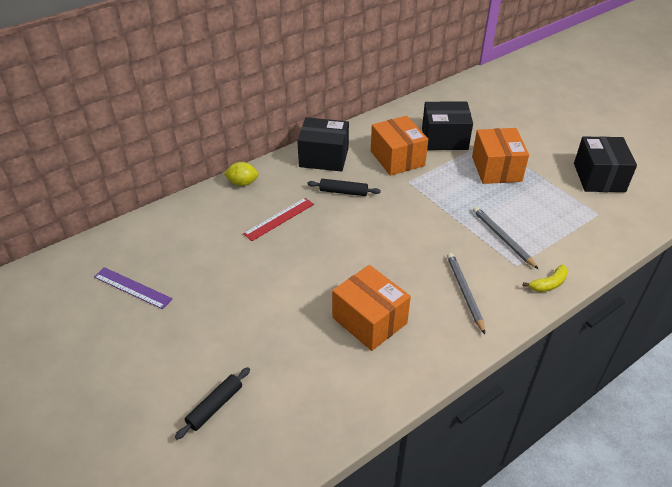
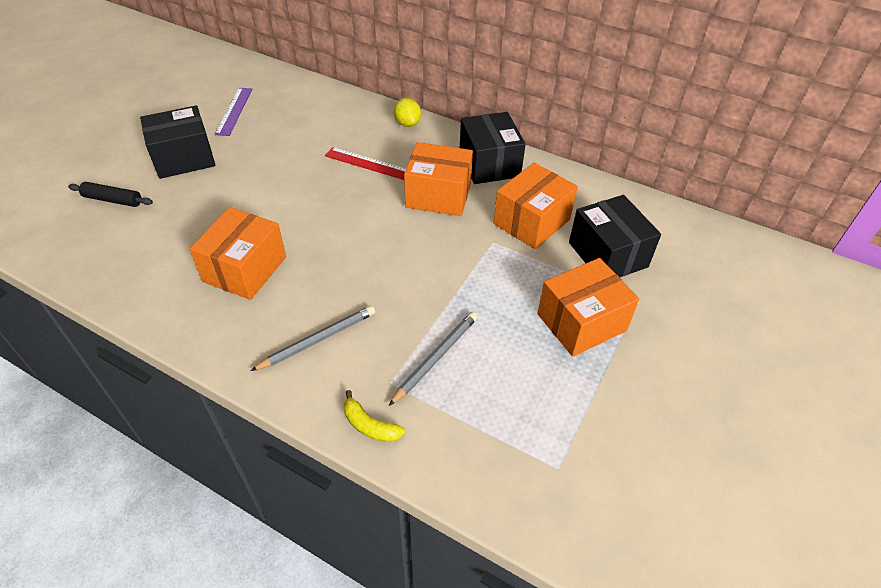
camera: 65 degrees right, 5 degrees up
black rolling pin [307,179,381,196] -> orange box [404,142,473,216]
black box [574,136,637,192] -> black box moved to [140,105,216,179]

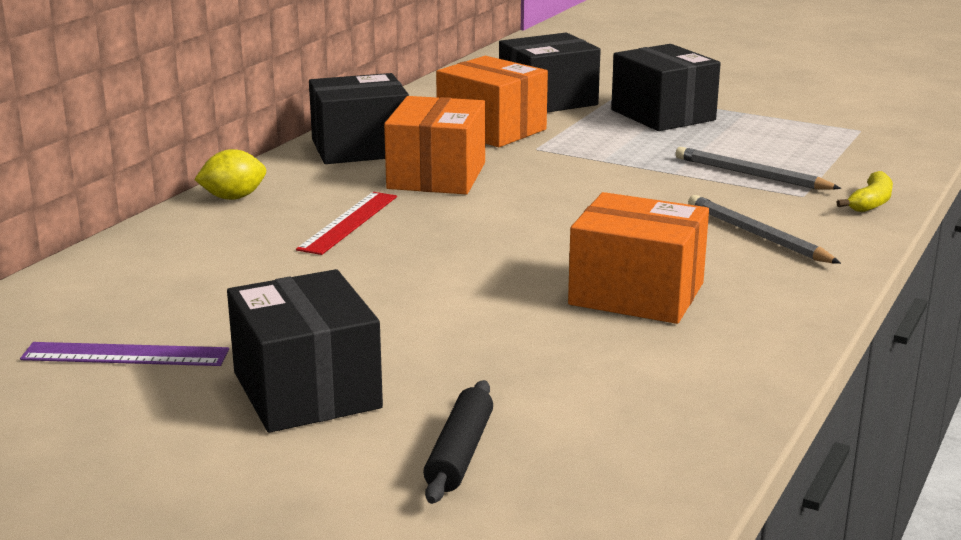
camera: 90 degrees left, 25 degrees down
orange box [537,258,639,357] -> black box [611,44,721,131]

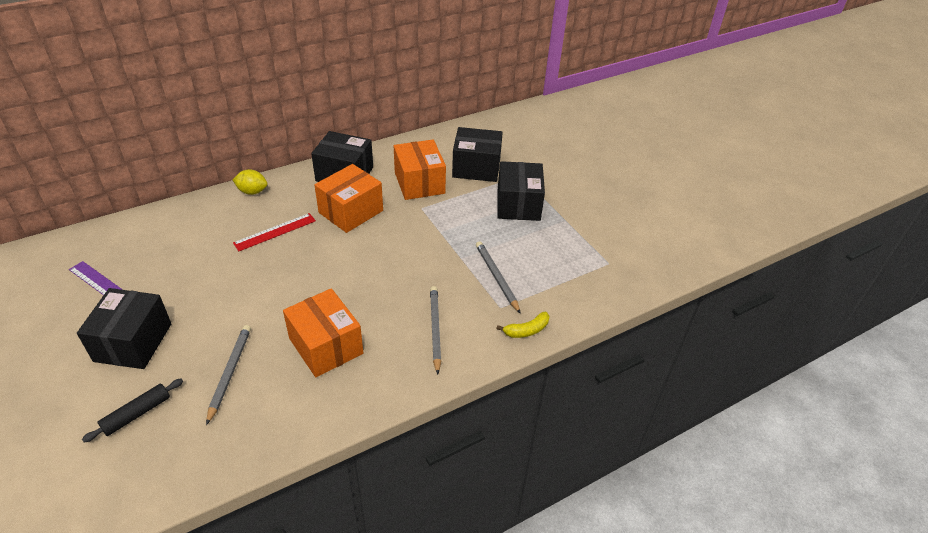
camera: 30 degrees right, 20 degrees up
none -> grey pencil [206,325,251,425]

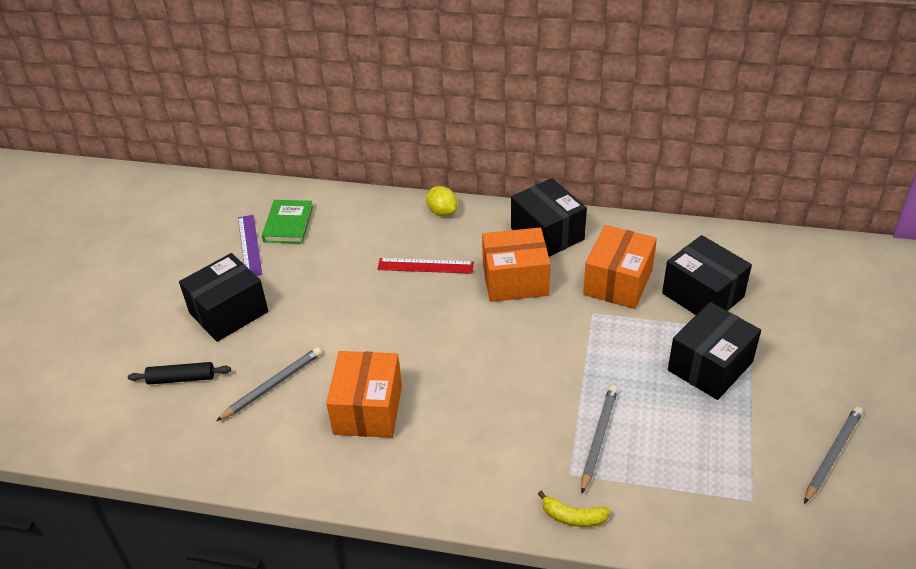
camera: 45 degrees right, 0 degrees up
grey pencil [430,286,441,374] -> grey pencil moved to [804,406,863,504]
none -> green book [262,200,313,243]

